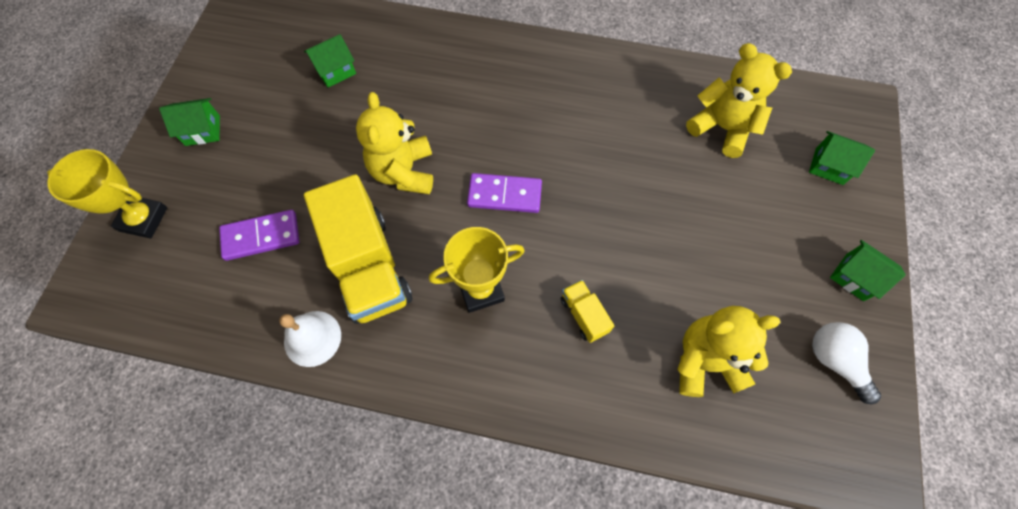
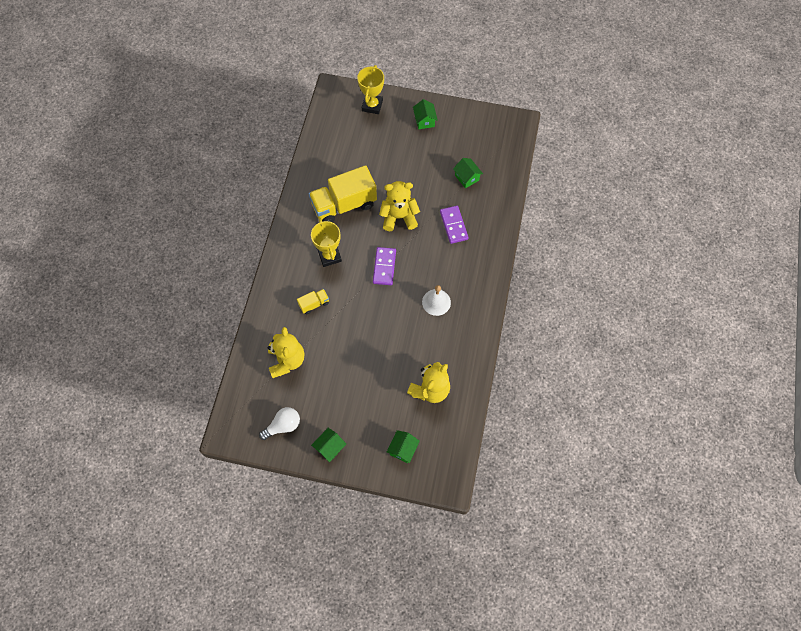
camera: 90 degrees right, 0 degrees up
purple domino [219,210,300,261] -> purple domino moved to [440,206,469,244]
white bell [279,311,341,367] -> white bell moved to [422,285,451,316]

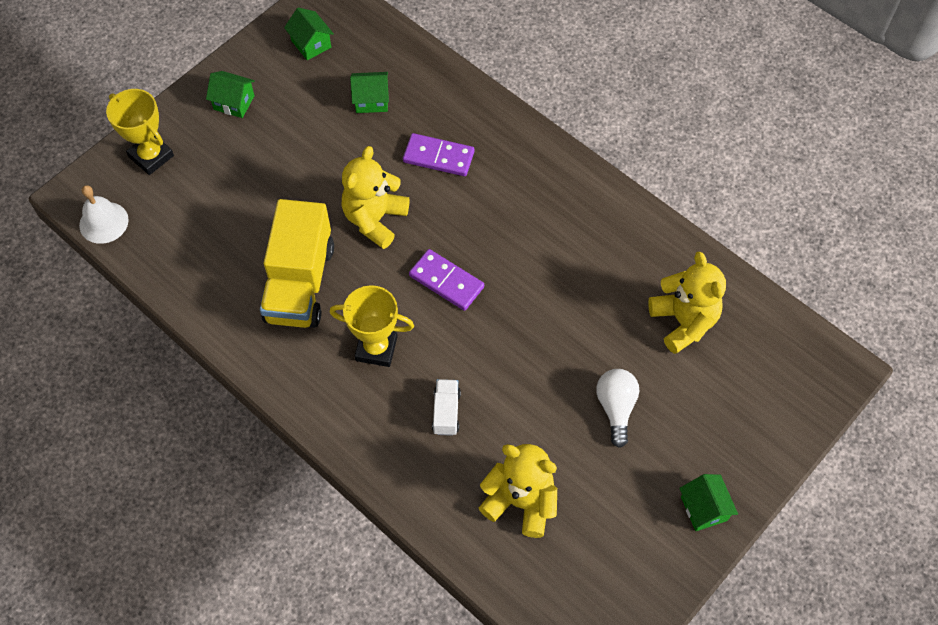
camera: 60 degrees left, 5 degrees down
white light bulb [259,407,300,440] -> white light bulb moved to [596,369,639,448]
yellow truck [297,289,329,314] -> white truck [432,379,461,436]
green house [387,430,420,463] -> green house moved to [284,8,334,60]
white bell [422,285,451,316] -> white bell moved to [79,185,129,244]

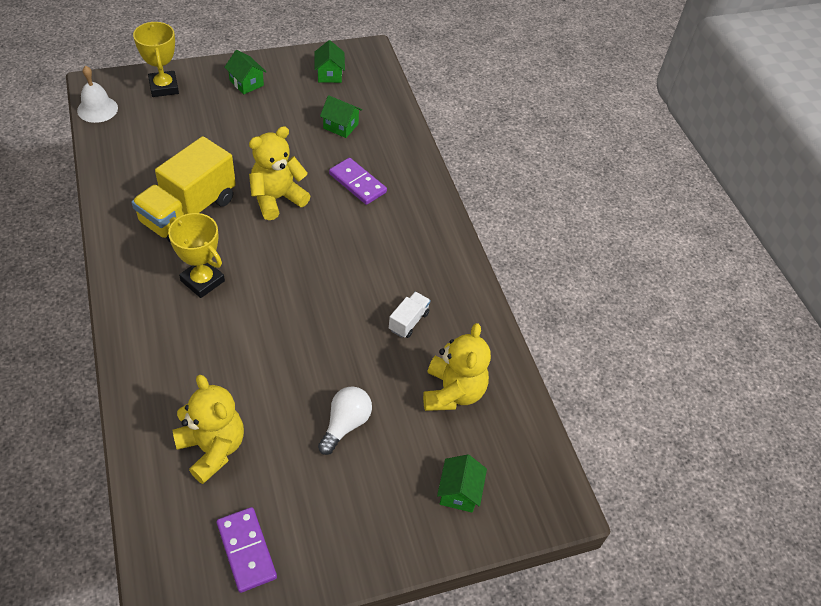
camera: 25 degrees right, 10 degrees down
purple domino [409,249,484,311] -> purple domino moved to [217,507,277,593]
white truck [432,379,461,436] -> white truck moved to [389,292,431,338]
green house [679,474,738,531] -> green house moved to [437,455,487,513]

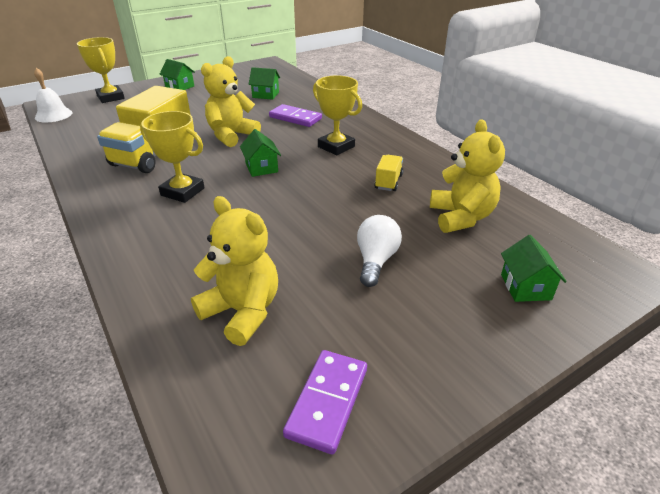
camera: 10 degrees left, 15 degrees down
purple domino [217,507,277,593] -> purple domino turned 60 degrees clockwise [283,350,367,454]
green house [314,40,345,83] -> green house moved to [240,129,281,177]
white truck [389,292,431,338] -> yellow truck [374,155,403,191]
none -> yellow trophy [313,76,362,155]

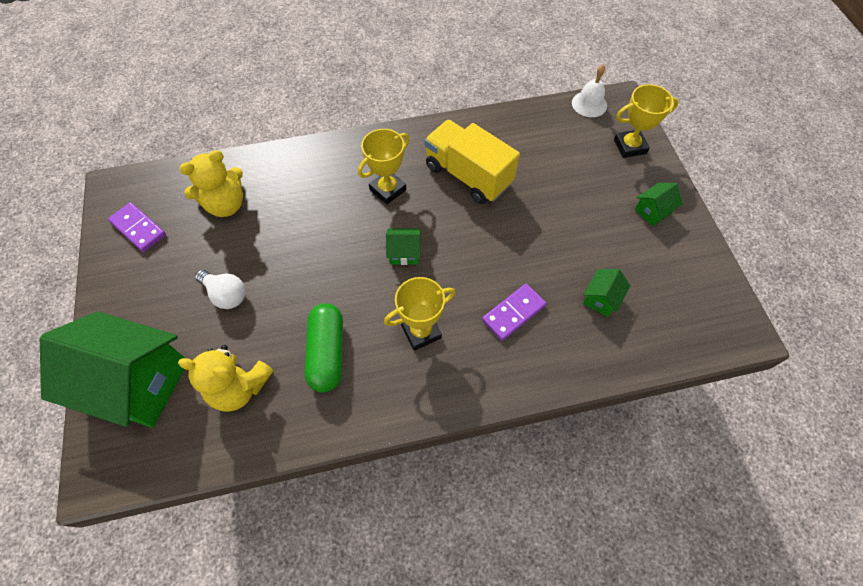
camera: 110 degrees right, 25 degrees up
yellow teddy bear [201,56,261,147] -> none
yellow truck [374,155,403,191] -> green capsule [305,303,343,392]
green house [501,235,567,302] -> green house [40,312,185,428], size x2.39

